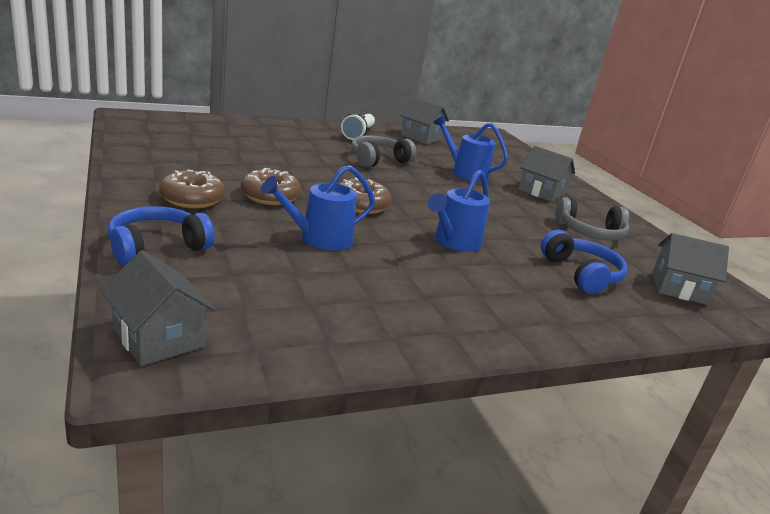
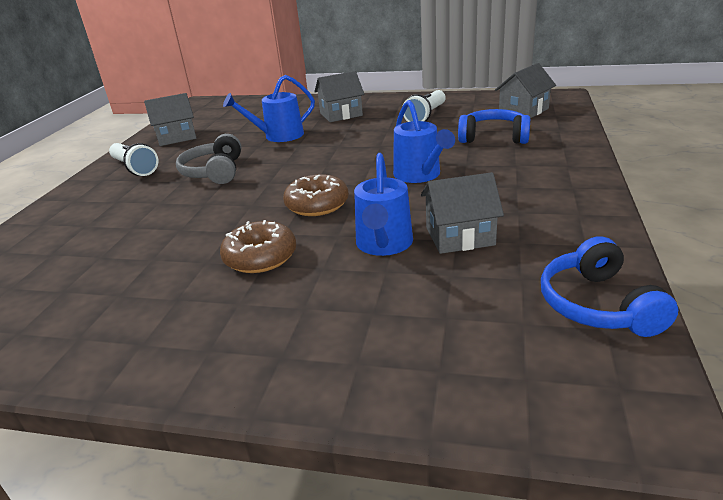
camera: 50 degrees left, 5 degrees up
grey house [101,250,216,366] -> grey house moved to [421,172,504,254]
blue headphones [108,206,215,266] -> blue headphones moved to [541,236,678,337]
brown donut [159,169,225,208] -> none
grey headphones [555,197,629,240] -> white flashlight [404,90,446,122]

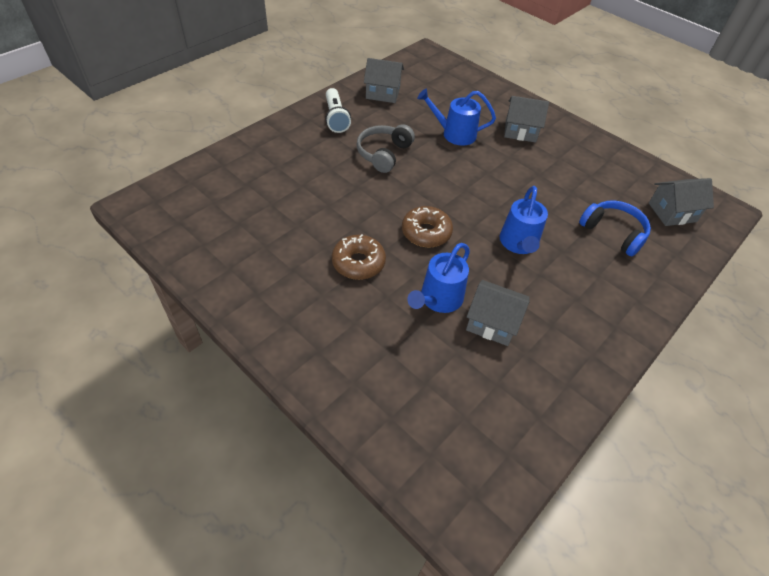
camera: 25 degrees right, 20 degrees up
white flashlight [404,90,446,122] -> none
blue headphones [541,236,678,337] -> none

